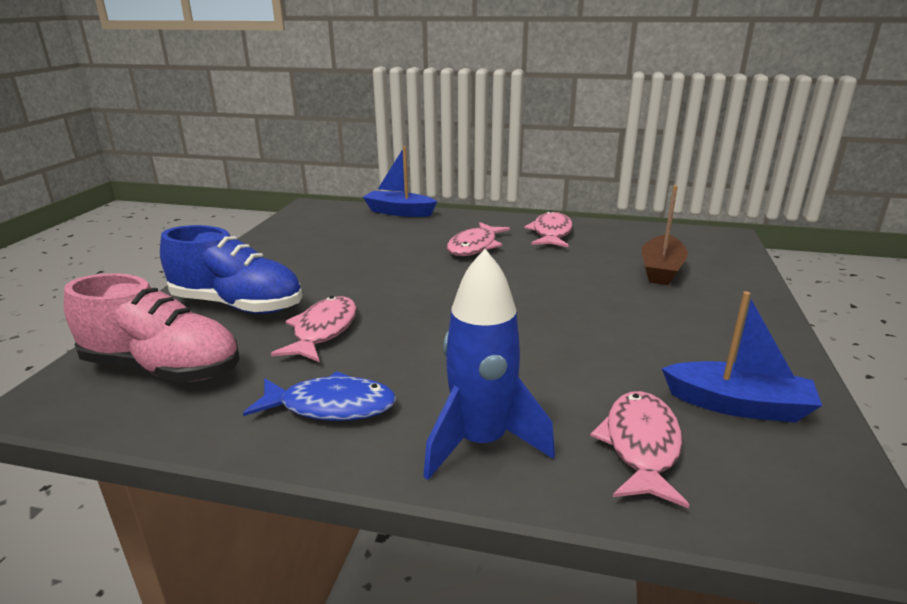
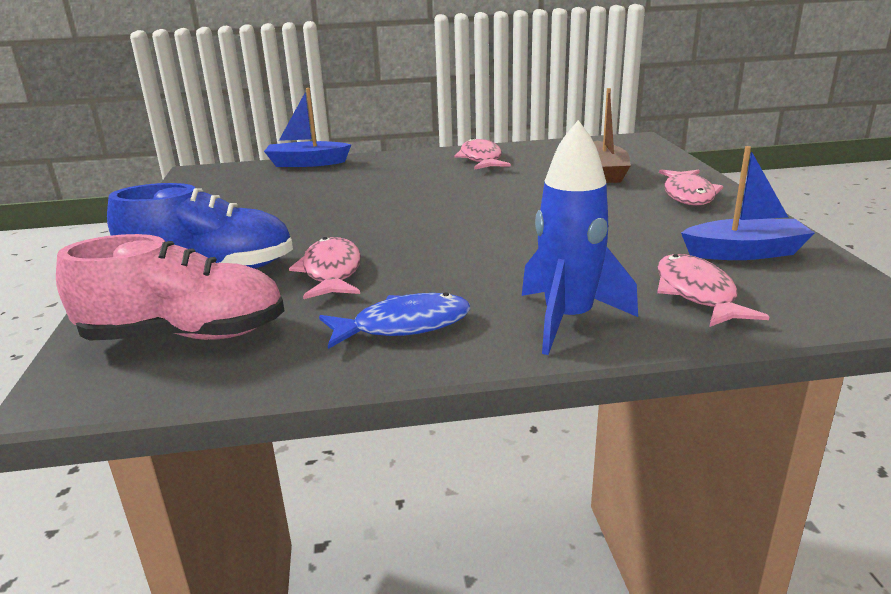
camera: 20 degrees left, 0 degrees up
pink fish [447,222,510,256] -> pink fish moved to [659,169,723,206]

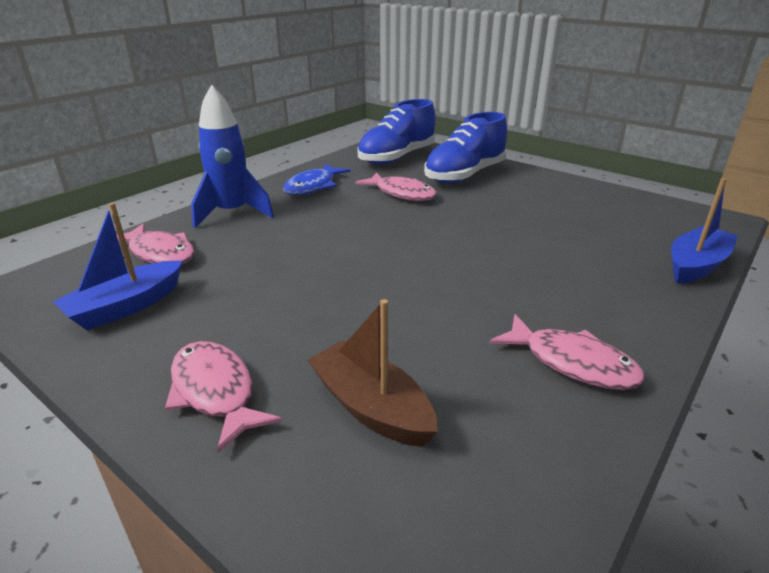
camera: 135 degrees right, 5 degrees up
pink shoe [56,234,285,341] -> blue shoe [358,99,435,165]

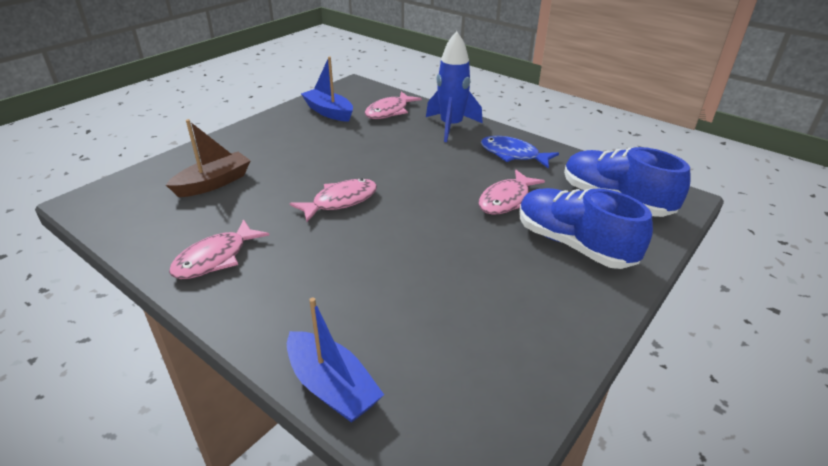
camera: 90 degrees right, 5 degrees up
pink fish [165,341,282,453] -> pink fish moved to [289,178,377,222]

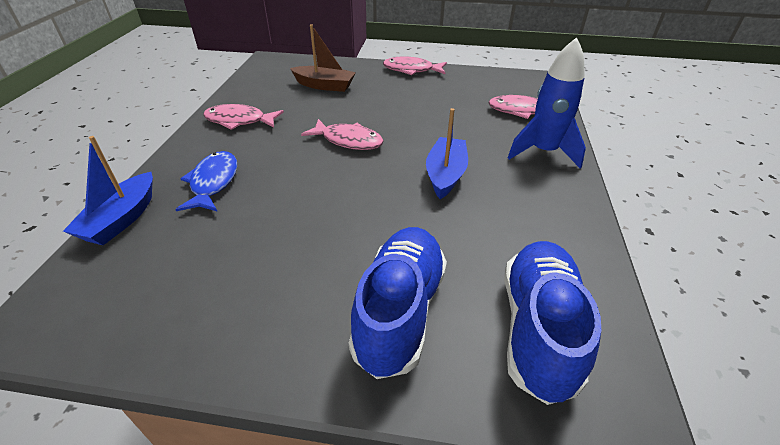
camera: 60 degrees right, 5 degrees up
blue boat [301,56,353,122] -> blue boat moved to [426,108,468,199]
pink fish [478,170,545,214] -> pink fish moved to [383,56,447,75]
blue fish [481,136,559,169] -> blue fish moved to [175,151,237,212]

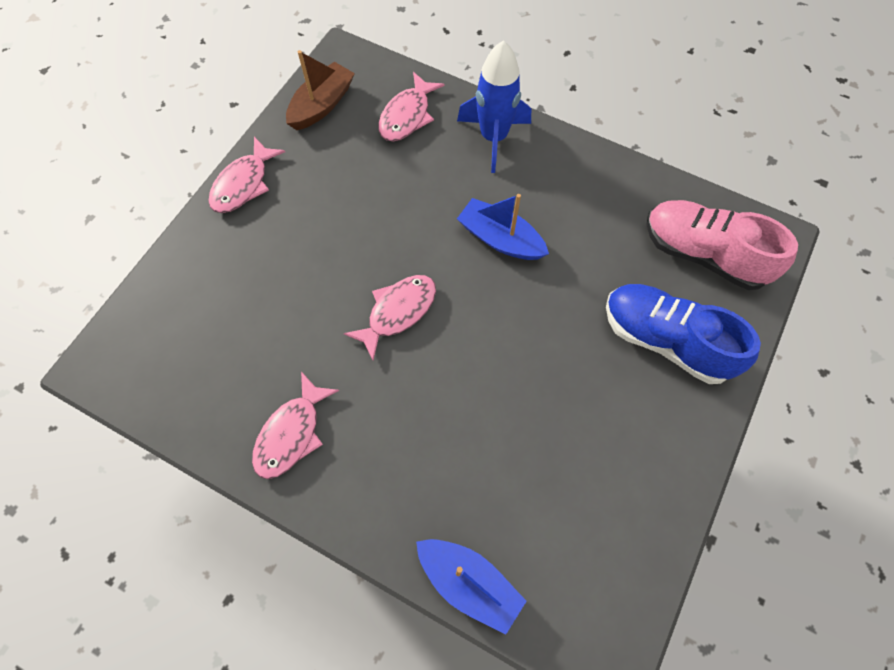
camera: 70 degrees left, 25 degrees up
blue fish [175,151,237,212] -> none
brown boat [290,24,356,92] -> brown boat moved to [286,50,355,130]
blue shoe [504,241,601,405] -> pink shoe [646,200,798,290]

